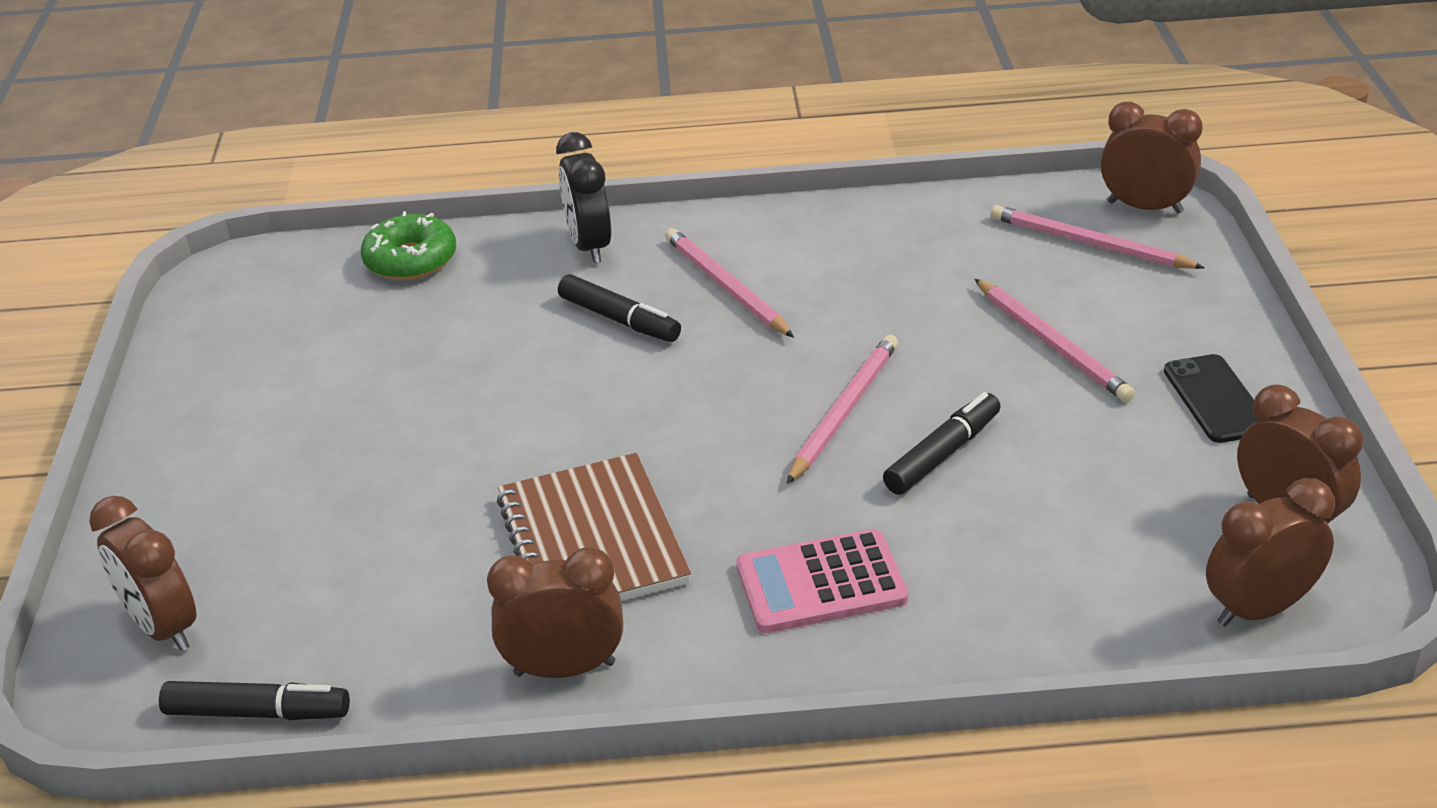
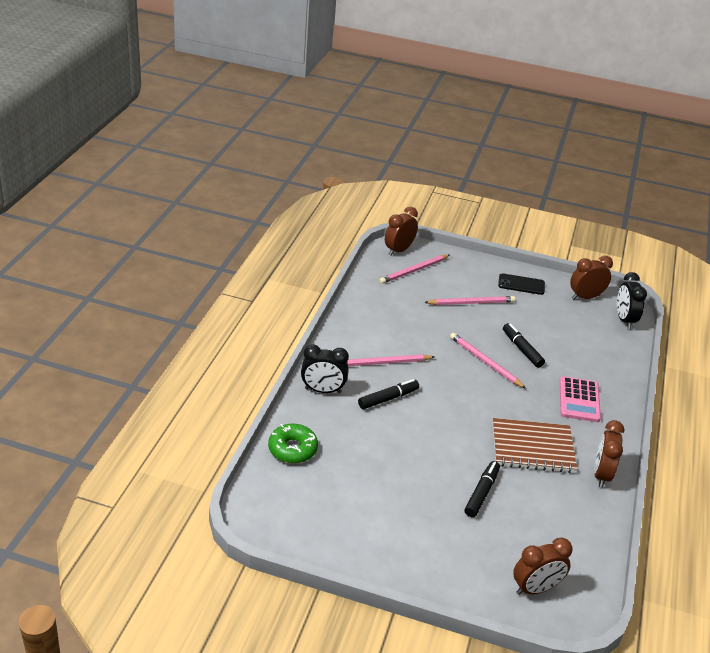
camera: 75 degrees left, 0 degrees up
black marker [159,681,350,720] -> black marker moved to [464,461,500,517]
brown clock [1206,478,1335,627] -> black clock [617,272,647,329]

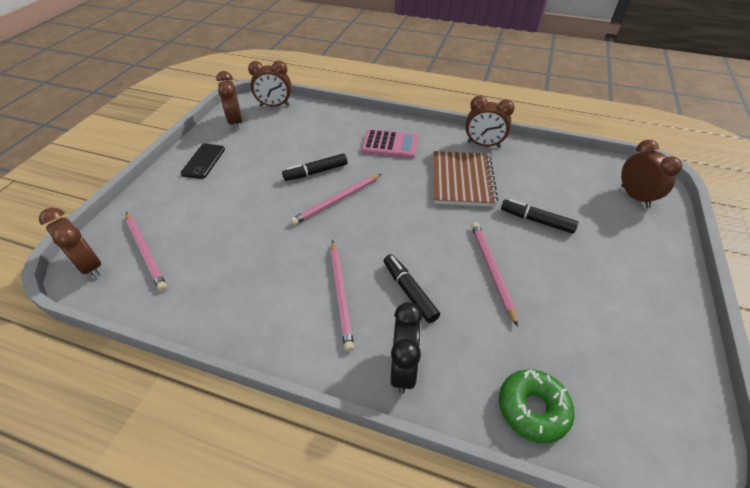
camera: 85 degrees left, 10 degrees up
pink pencil [424,296,515,305] -> pink pencil moved to [471,222,518,327]
black clock [617,272,647,329] -> brown clock [248,60,291,107]

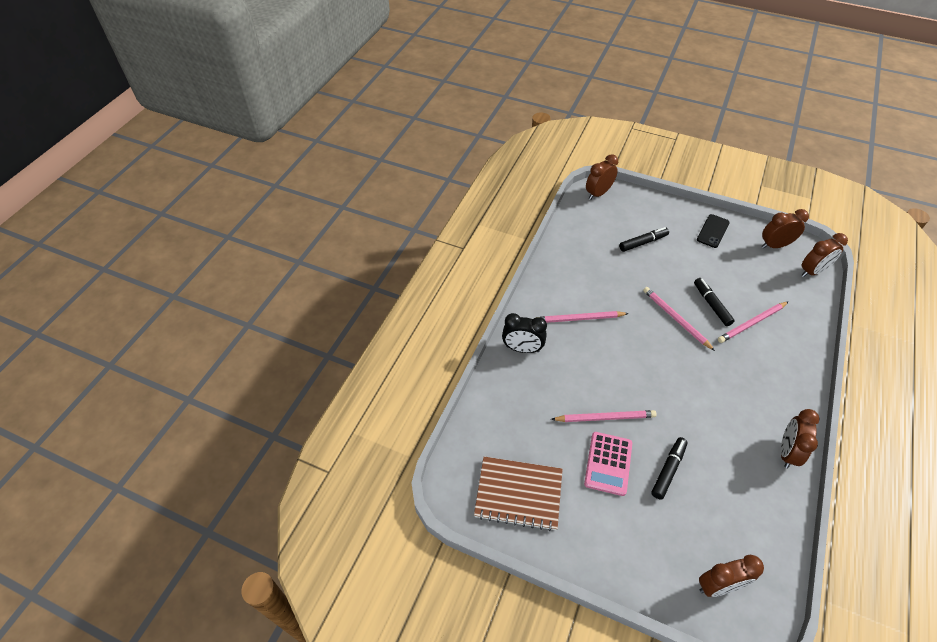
camera: 95 degrees right, 5 degrees up
pink pencil [126,212,167,291] -> pink pencil moved to [718,301,789,343]
black phone [181,144,225,179] -> black phone turned 75 degrees counterclockwise [697,214,730,248]
brown clock [248,60,291,107] -> brown clock turned 120 degrees counterclockwise [801,233,848,277]
pink calculator [361,129,418,158] -> pink calculator moved to [584,432,632,496]
black marker [384,254,440,323] -> black marker moved to [619,227,669,252]
brown notebook [433,151,498,207] -> brown notebook moved to [474,457,563,531]
green donut [499,369,575,443] -> none

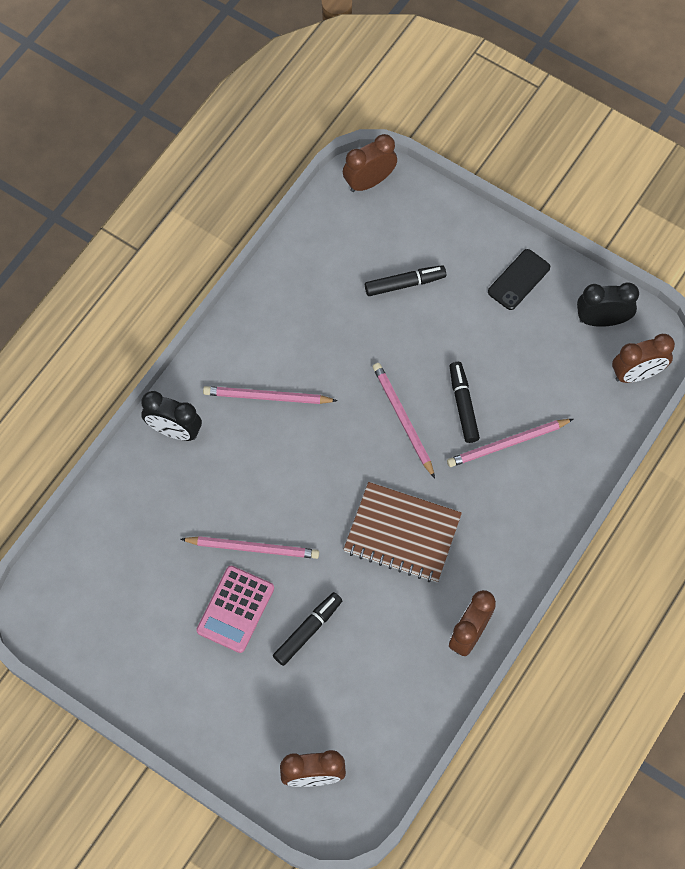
camera: 10 degrees right, 15 degrees up
brown notebook [474,457,563,531] -> brown notebook moved to [343,482,462,583]
brown clock [762,209,809,248] -> black clock [577,282,639,327]

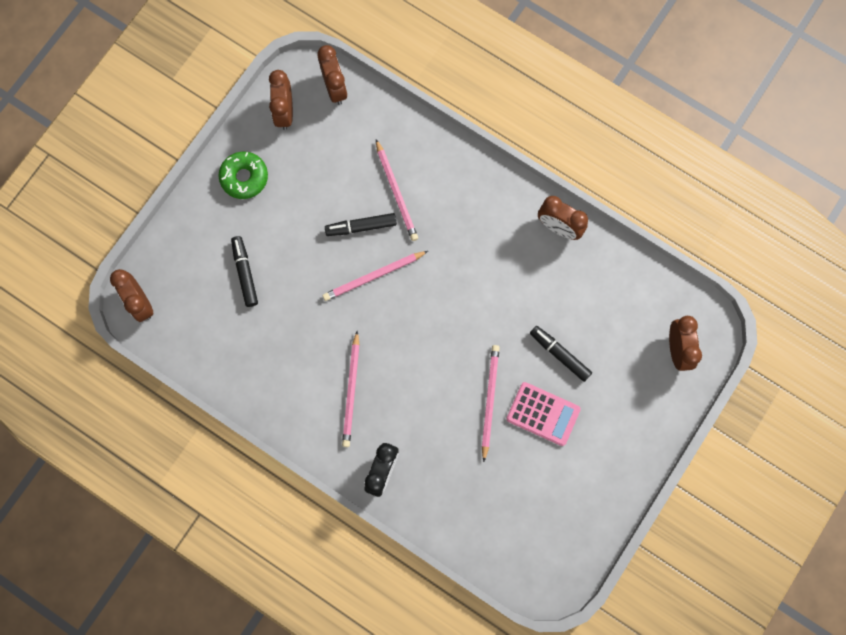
camera: 90 degrees left, 10 degrees up
brown notebook [343,482,462,583] -> none
black phone [488,249,550,310] -> green donut [219,152,268,199]
black clock [577,282,639,327] -> brown clock [269,70,293,130]

